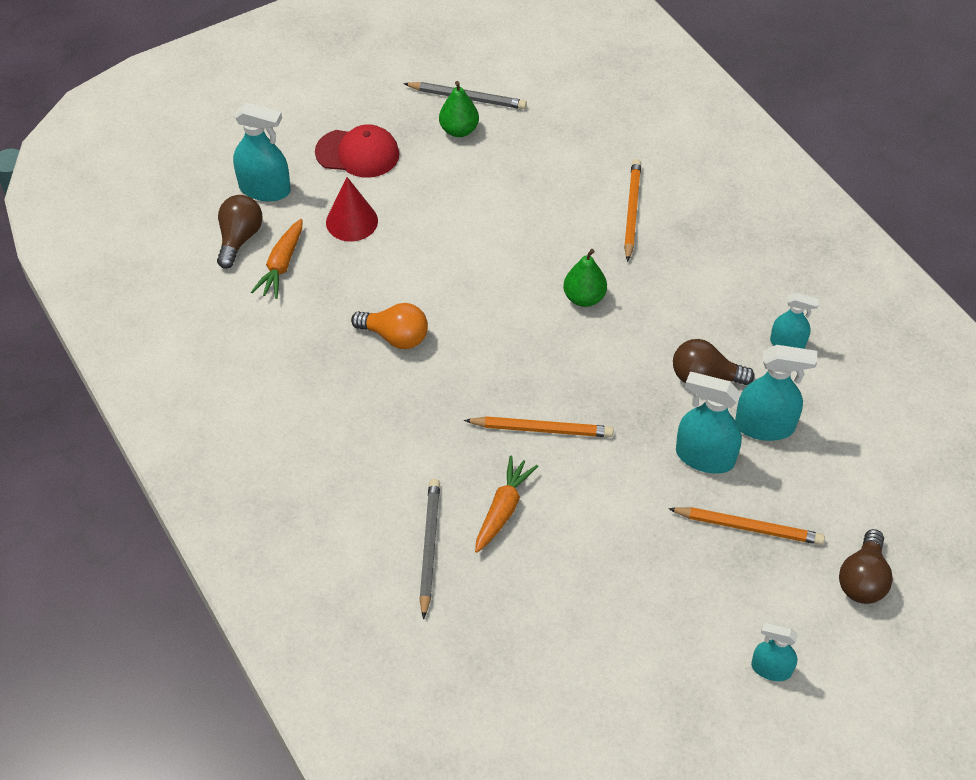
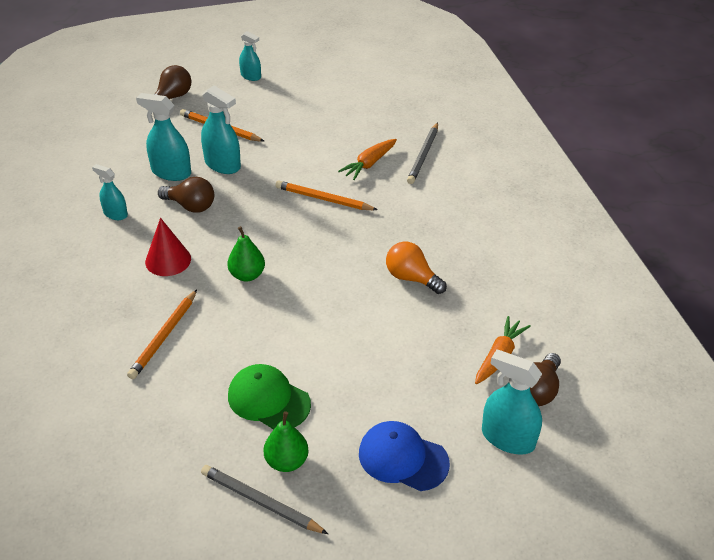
camera: 165 degrees left, 10 degrees down
red cap [315,124,399,178] -> blue cap [359,421,450,491]
red cone [326,177,378,241] -> red cone moved to [145,218,191,276]
none -> green cap [228,364,311,430]

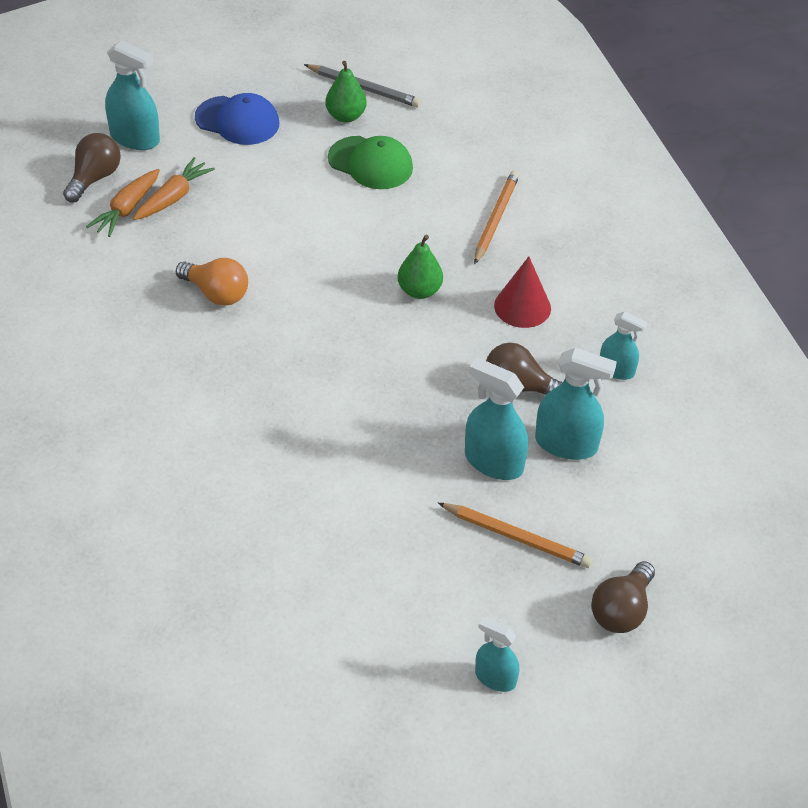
camera: 175 degrees right, 5 degrees up
orange pencil [275,180,378,210] -> none
orange carrot [338,139,397,180] -> orange carrot moved to [133,157,215,220]
grey pencil [407,122,438,184] -> none

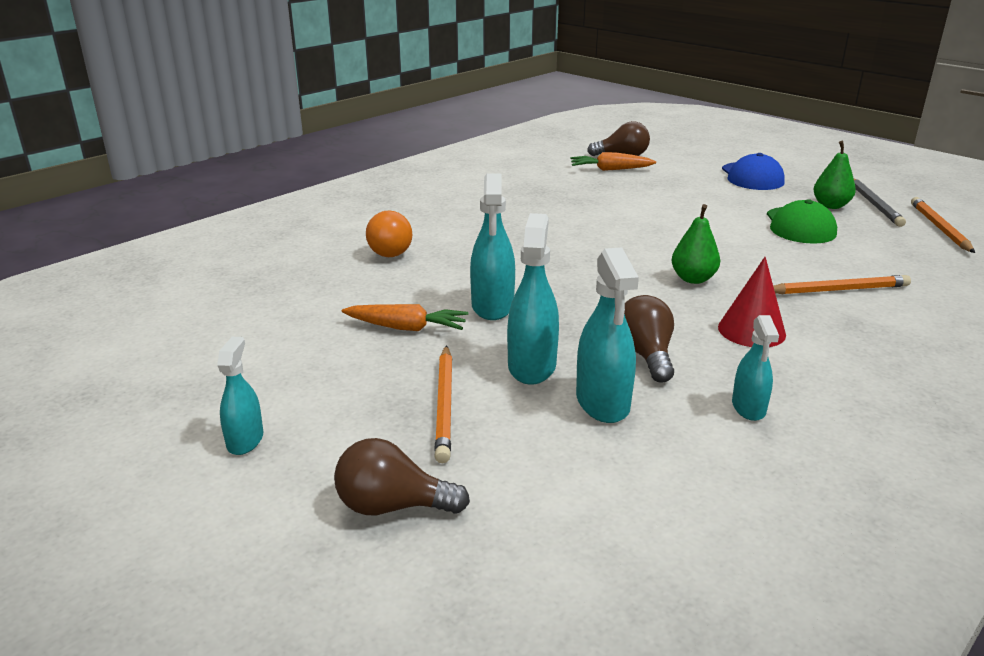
camera: 65 degrees right, 20 degrees down
turquoise spray bottle [105,40,160,150] -> turquoise spray bottle moved to [470,174,515,320]
orange carrot [133,157,215,220] -> orange carrot moved to [342,304,468,331]
orange light bulb [176,258,248,306] -> orange light bulb moved to [366,210,413,257]
none -> orange pencil [911,197,975,253]

